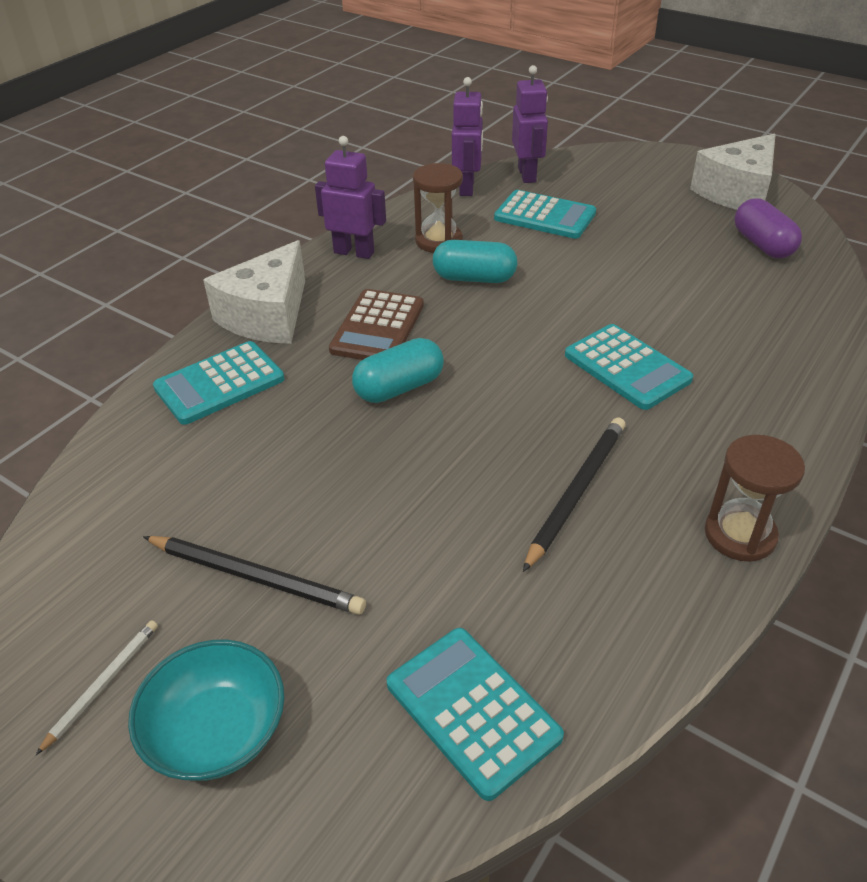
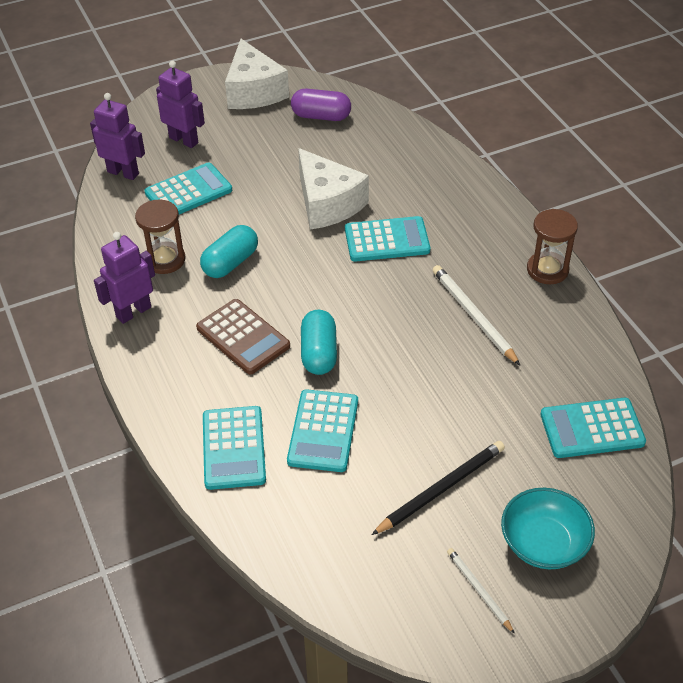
camera: 60 degrees left, 5 degrees up
white cheese [203,240,305,344] -> white cheese moved to [298,148,369,230]
purple robot [452,77,483,196] -> purple robot moved to [156,61,205,148]
black pencil [523,417,625,572] -> white pencil [433,265,520,365]
none -> turquoise calculator [287,389,358,472]

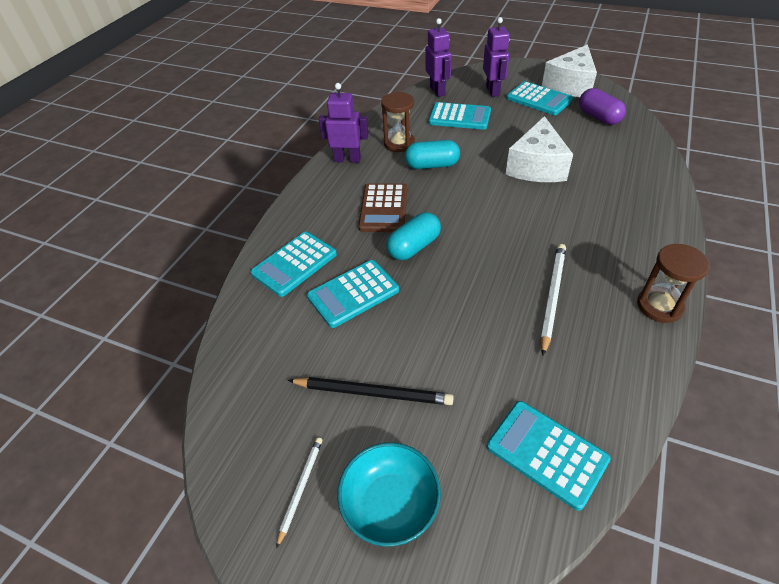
camera: 50 degrees right, 0 degrees up
turquoise calculator [345,216,430,262] -> turquoise calculator moved to [506,81,573,115]

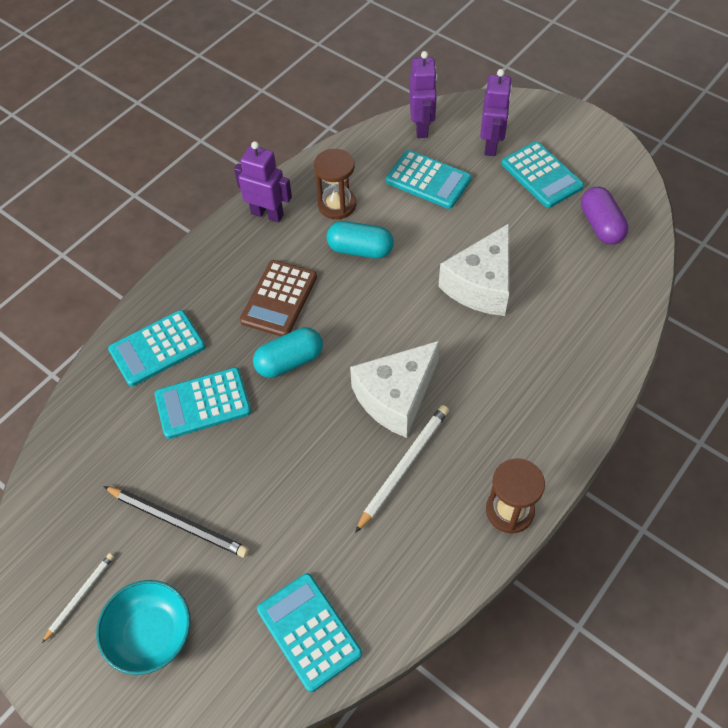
camera: 15 degrees right, 10 degrees up
white cheese [542,45,597,97] -> white cheese moved to [350,341,440,438]

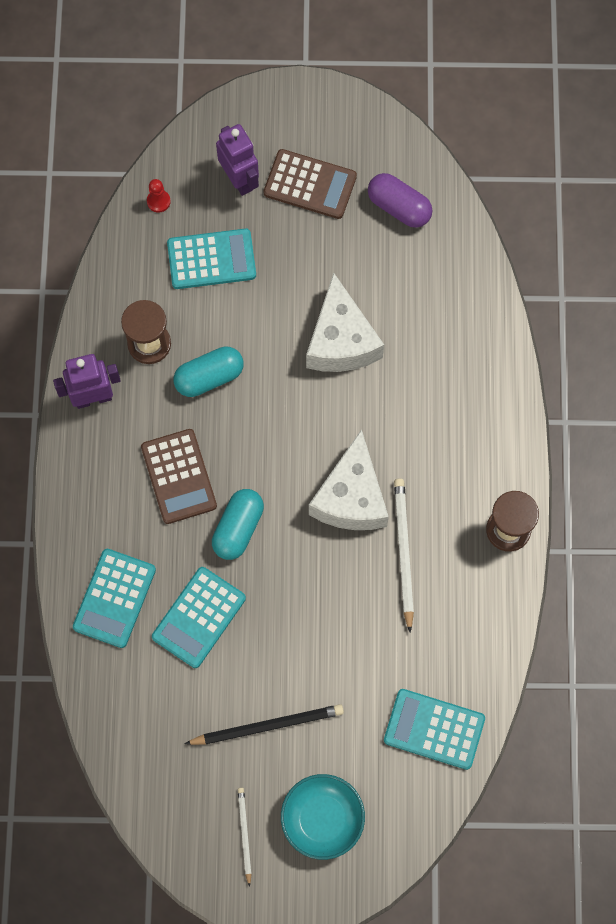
camera: 40 degrees left, 15 degrees up
purple robot [409,51,437,138] -> red pawn [147,179,171,213]
turquoise calculator [501,141,584,208] -> brown calculator [264,149,357,219]

